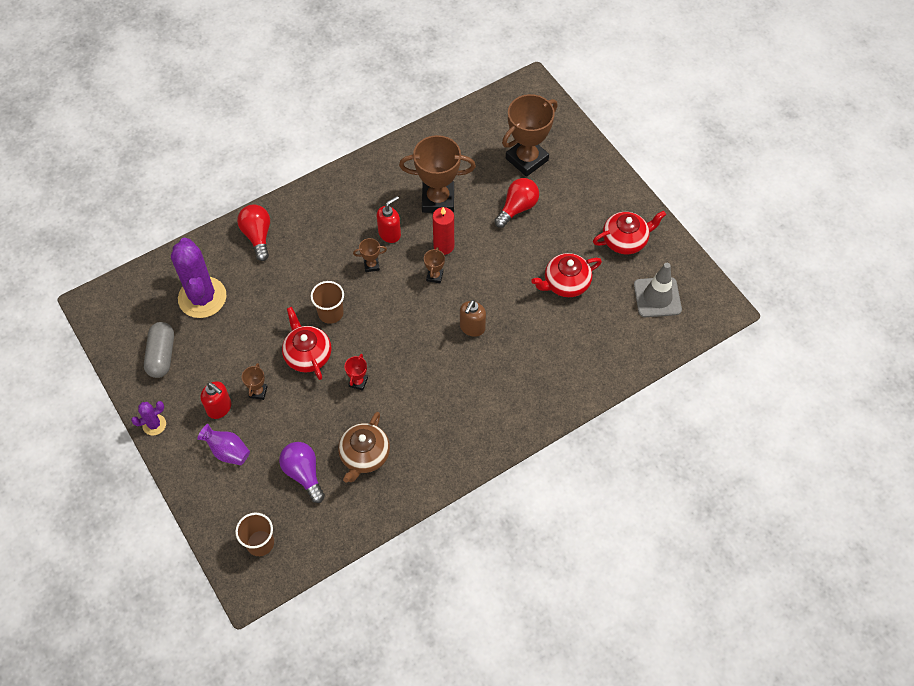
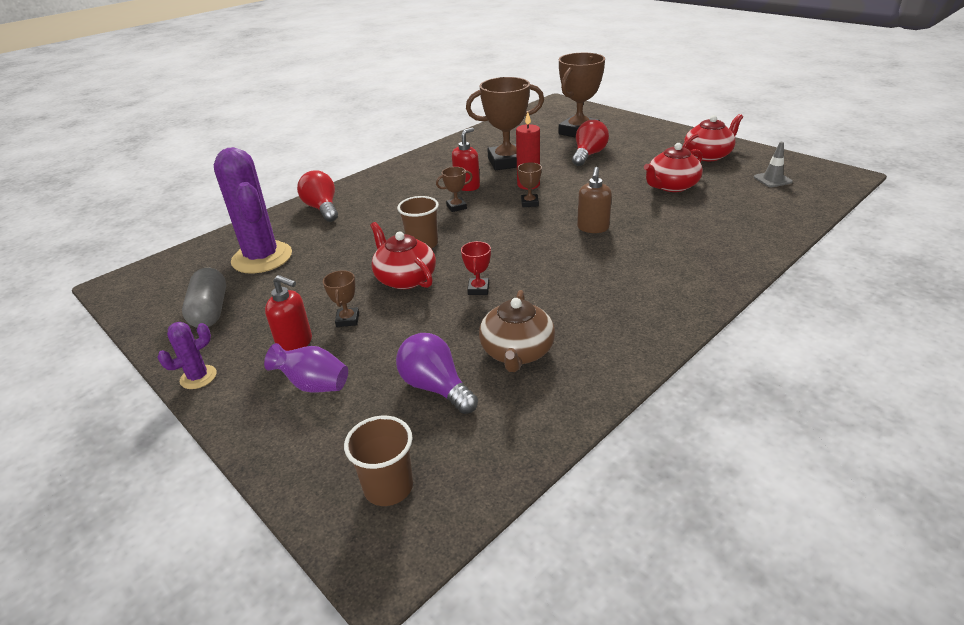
camera: 10 degrees left, 25 degrees down
grey traffic cone [634,263,682,317] -> grey traffic cone [754,142,793,187], size x0.59

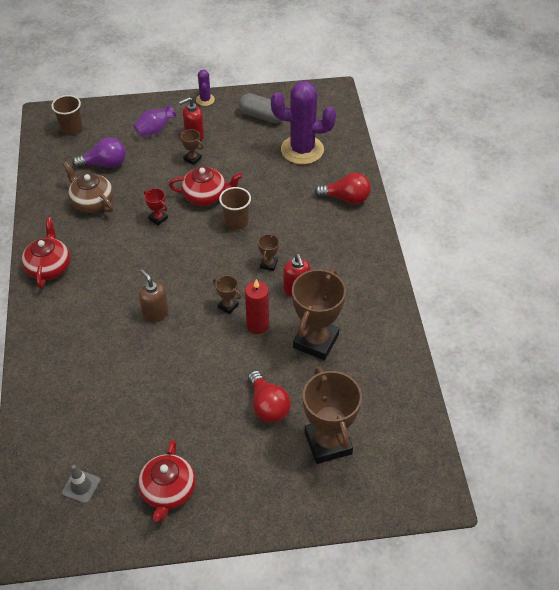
camera: 125 degrees right, 15 degrees up
red teapot [644,143,703,192] -> red teapot moved to [21,217,70,288]

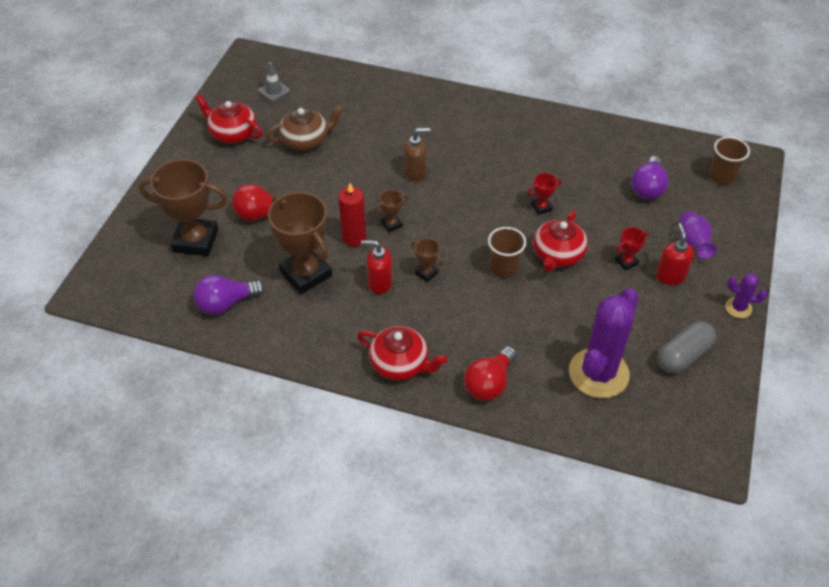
camera: 115 degrees right, 0 degrees up
red teapot [21,217,70,288] -> red teapot moved to [357,326,447,381]
brown teapot [63,162,114,213] -> brown teapot moved to [266,105,344,150]
brown trophy [178,129,204,165] -> red trophy [615,227,648,271]
none -> purple light bulb [193,275,265,315]

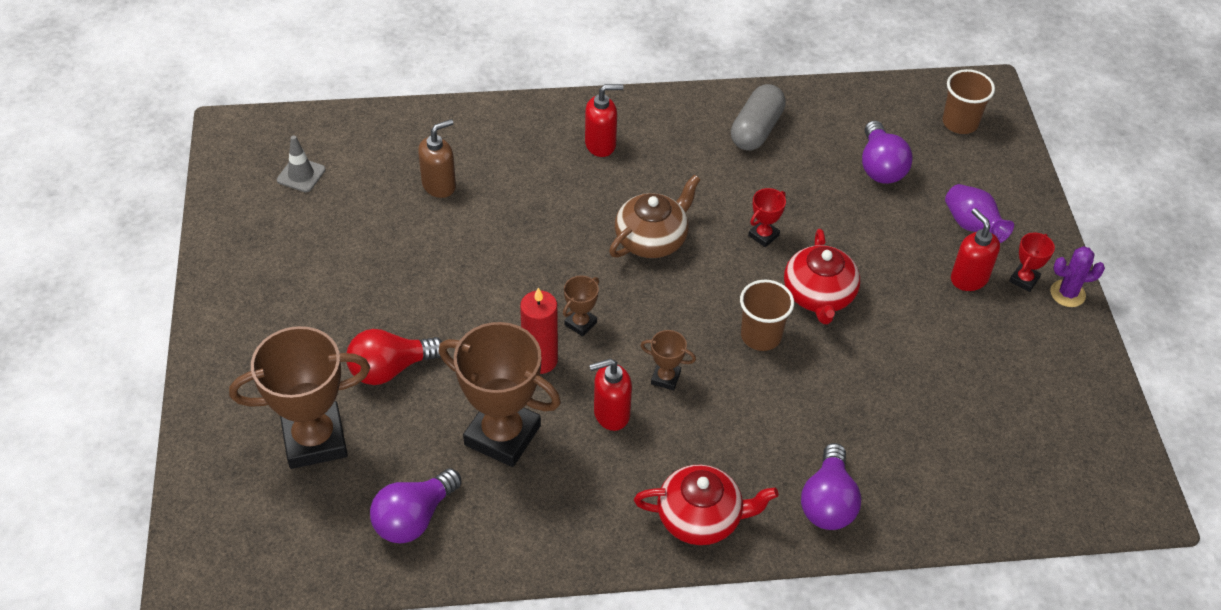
camera: 25 degrees left, 0 degrees up
red teapot [195,94,263,143] -> none
brown teapot [266,105,344,150] -> brown teapot moved to [609,175,701,258]
brown soap dispenser [404,128,431,181] -> brown soap dispenser moved to [418,119,456,198]
red light bulb [464,346,517,401] -> purple light bulb [801,443,861,530]
purple cactus [569,288,639,398] -> none
red trophy [615,227,648,271] -> red trophy moved to [1009,232,1055,292]
grey capsule [657,321,716,374] -> grey capsule moved to [731,84,786,151]
none -> red soap dispenser [585,84,623,157]

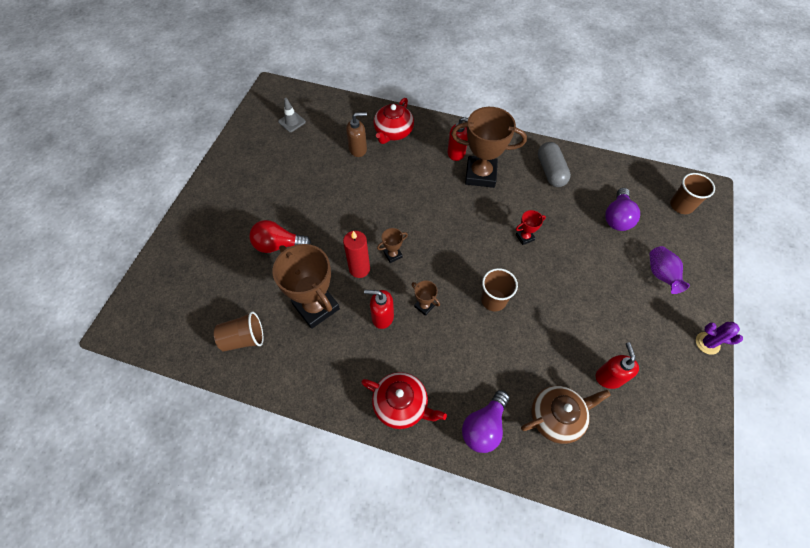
camera: 25 degrees right, 10 degrees up
brown trophy [229,326,370,469] -> brown trophy moved to [451,107,527,188]
purple light bulb [370,468,461,543] -> brown cup [214,312,263,352]
brown teapot [609,175,701,258] -> brown teapot moved to [521,386,611,444]
grey capsule [731,84,786,151] -> grey capsule turned 60 degrees counterclockwise [538,142,571,187]
red teapot [784,229,860,324] -> red teapot moved to [373,98,414,144]
red soap dispenser [951,208,1000,291] -> red soap dispenser moved to [596,342,639,389]
red trophy [1009,232,1055,292] -> none

